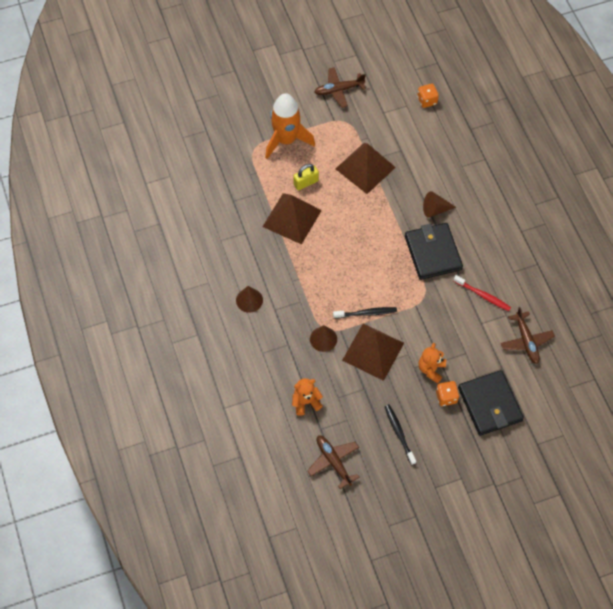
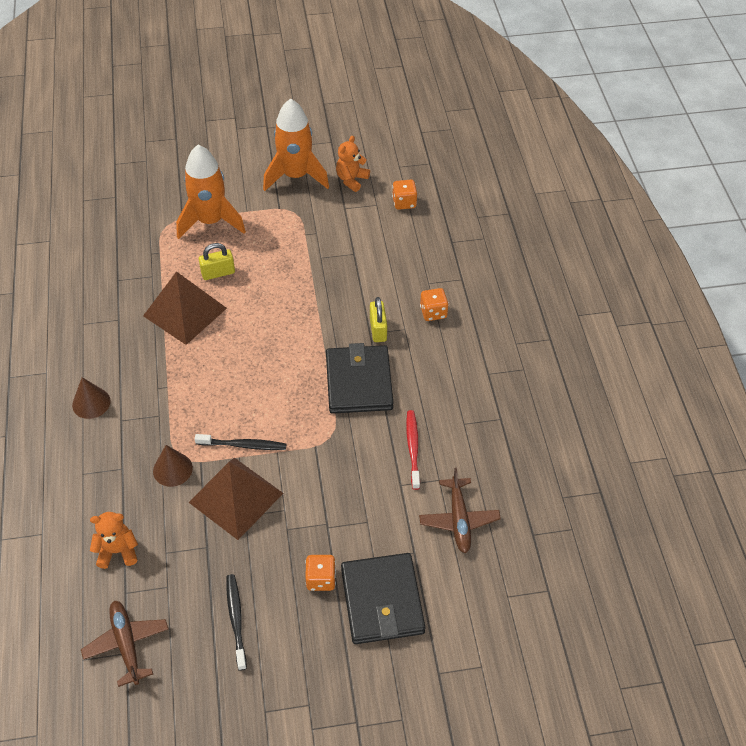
camera: 10 degrees right, 10 degrees down
brown plane [314,67,366,108] -> orange rocket [263,99,329,191]
brown pyramid [336,143,396,194] -> none
orange teddy bear [418,343,446,383] -> orange teddy bear moved to [336,136,370,192]
brown cone [423,191,456,218] -> yellow padlock [370,297,387,342]
red toothbrush [453,275,511,311] -> red toothbrush turned 135 degrees counterclockwise [406,410,420,490]
none -> orange dice [420,288,449,321]

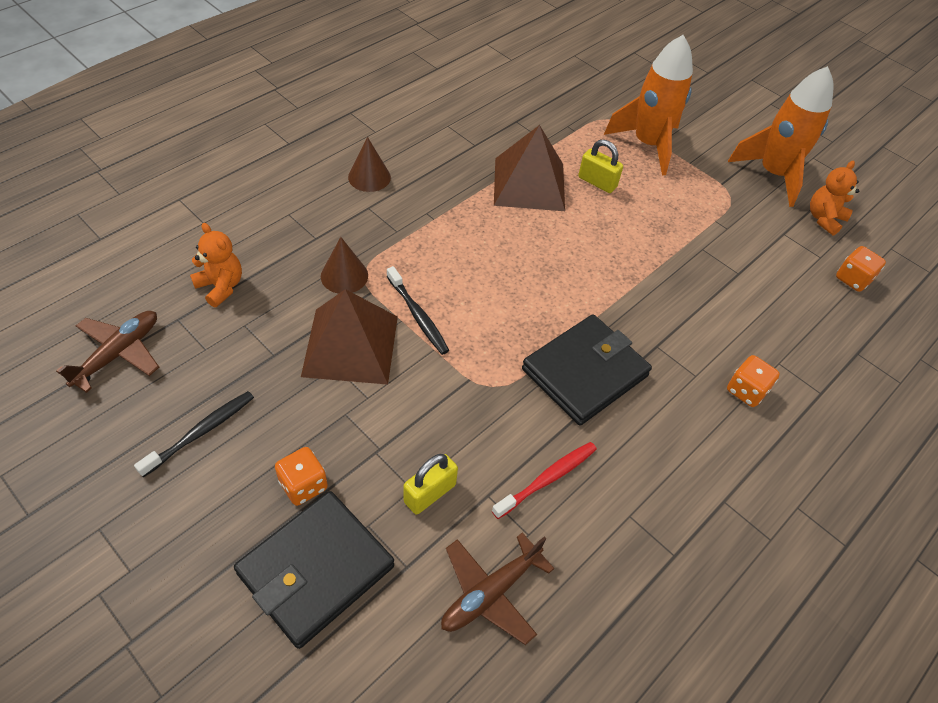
camera: 50 degrees right, 0 degrees up
orange teddy bear [336,136,370,192] -> orange teddy bear turned 45 degrees counterclockwise [810,161,859,236]
yellow padlock [370,297,387,342] -> yellow padlock moved to [404,454,458,515]

